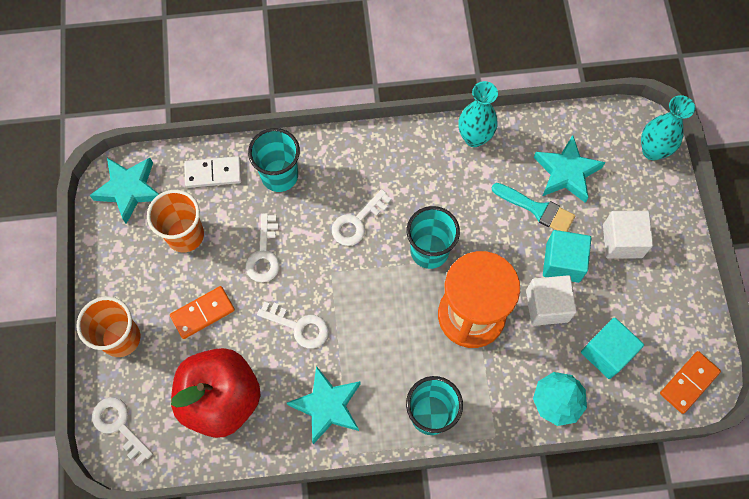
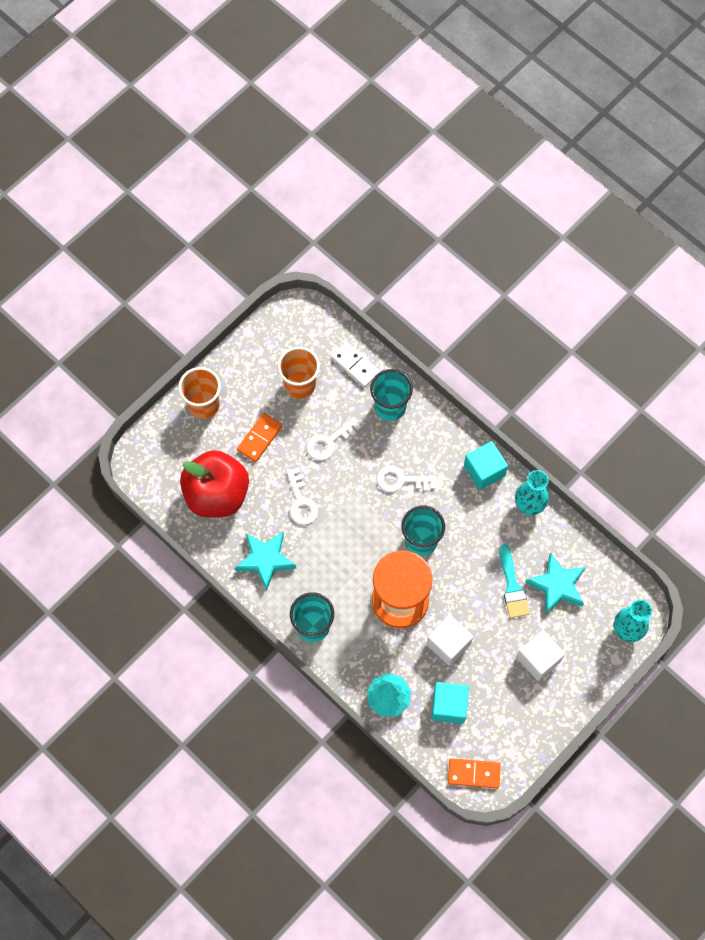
camera: 50 degrees right, 0 degrees up
turquoise star [89,158,159,224] -> none
white key [92,397,153,464] -> none
orange domino [170,286,235,339] -> orange domino turned 75 degrees counterclockwise [237,413,282,462]
turquoise cube [543,230,591,283] -> turquoise cube moved to [464,441,508,490]

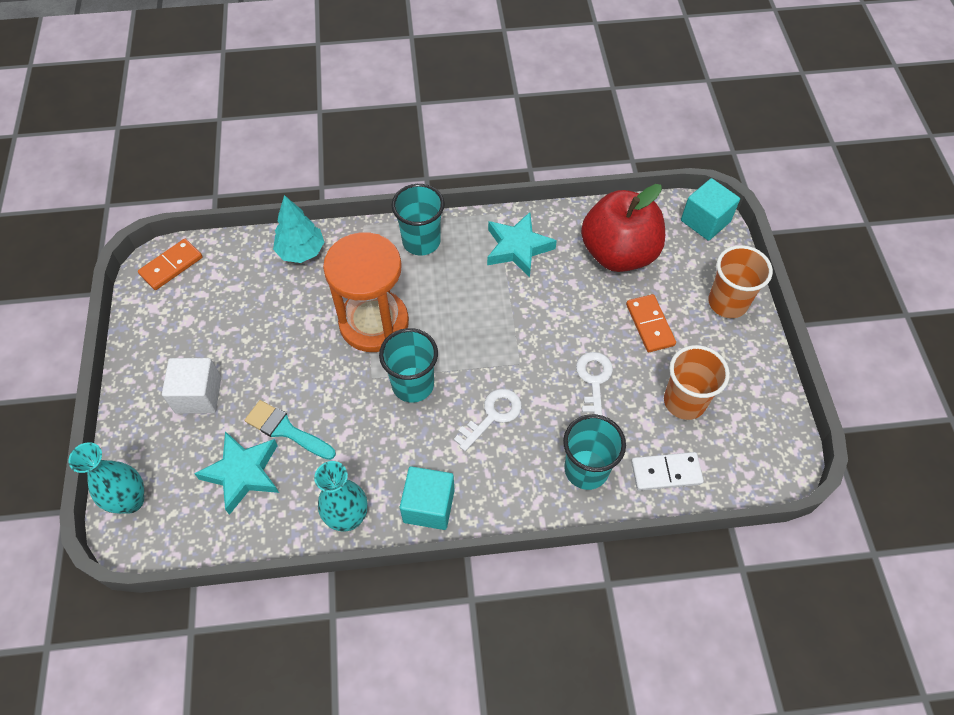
camera: 130 degrees right, 10 degrees down
white key [286,468,318,525] -> none
white cube [427,615,473,666] -> none
turquoise cube [431,682,469,724] -> turquoise cube moved to [681,178,740,241]

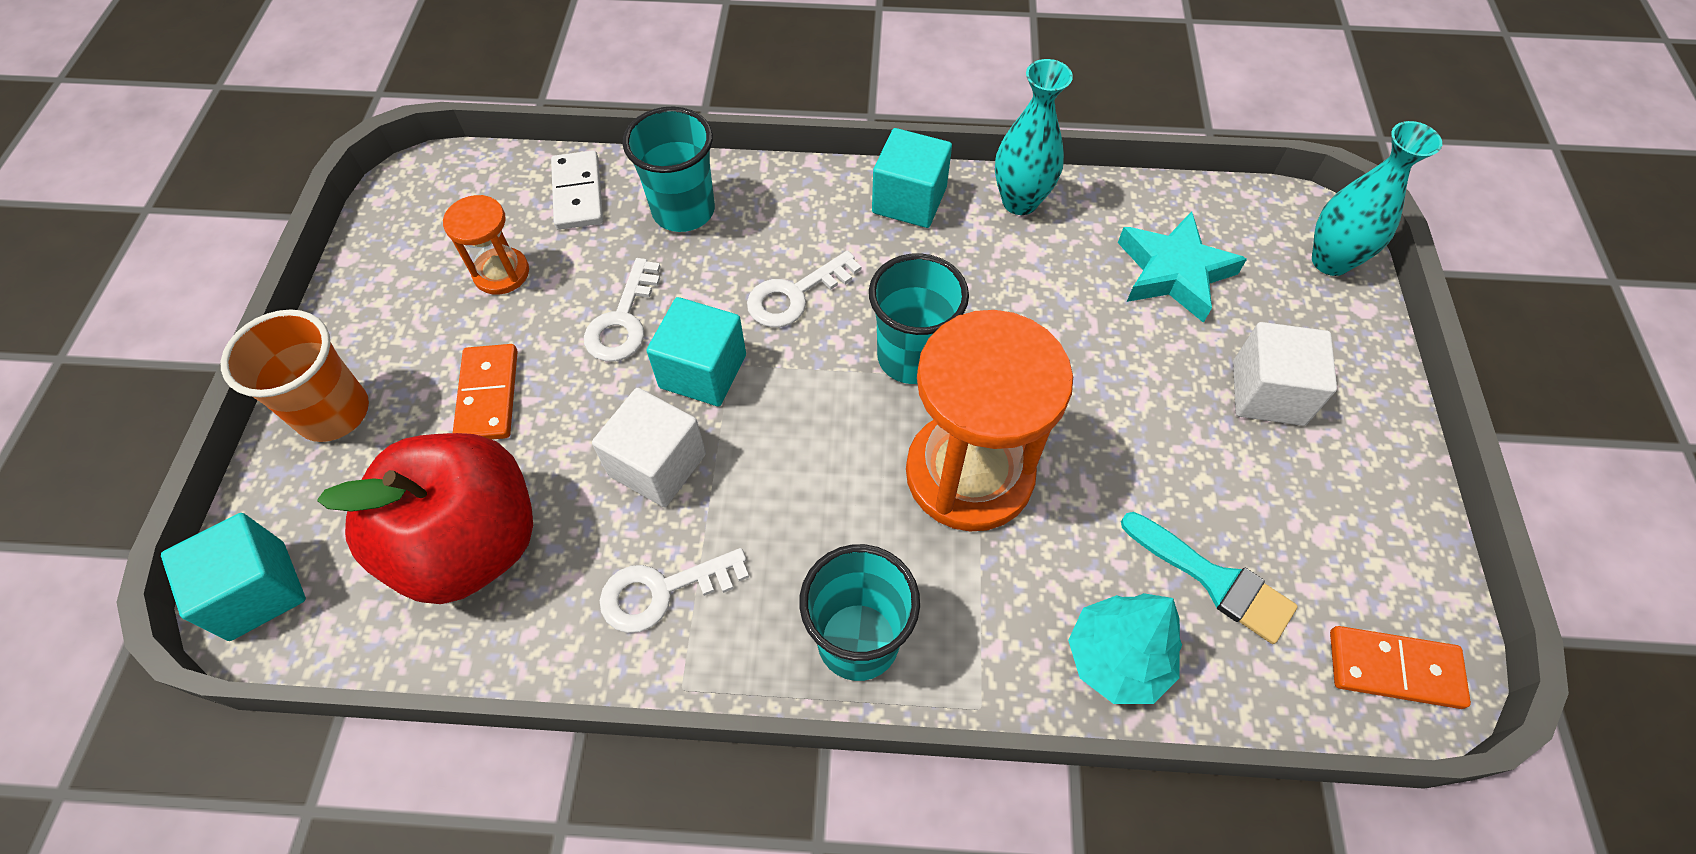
camera: 170 degrees left, 0 degrees up
orange domino [138,239,203,290] -> orange domino turned 45 degrees clockwise [1330,626,1471,709]
turquoise brush [244,400,336,460] -> turquoise brush moved to [1121,512,1298,644]
turquoise star [487,212,557,278] -> white key [600,548,749,633]
white domino [631,452,704,491] -> white domino turned 75 degrees clockwise [551,150,603,230]
orange cup [664,345,730,420] -> orange hourglass [443,195,529,295]
none -> white cube [592,388,706,507]
none -> turquoise cube [647,297,746,406]

